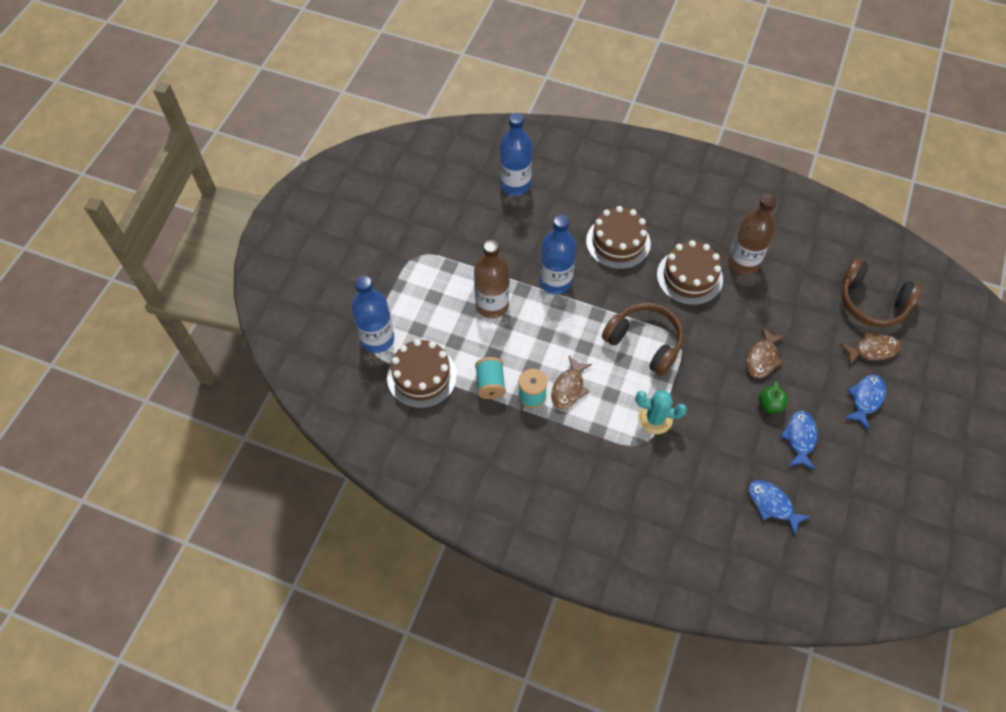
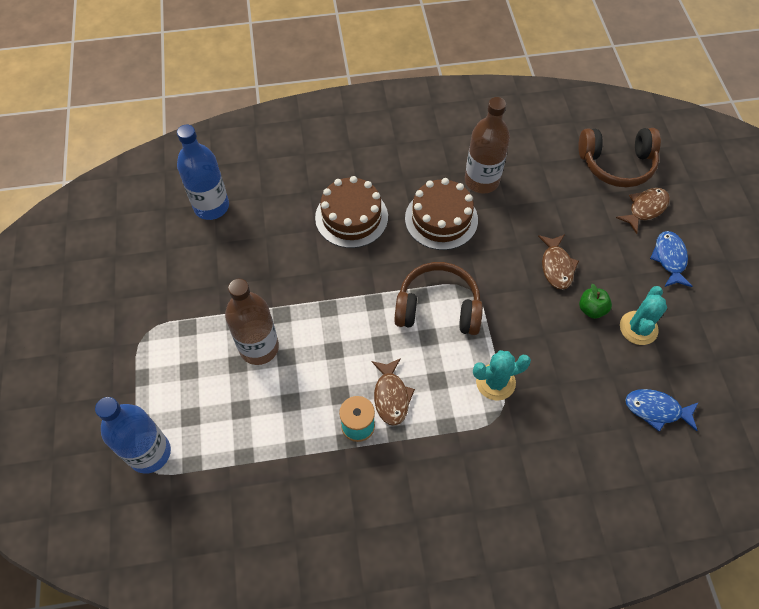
camera: 30 degrees left, 0 degrees up
brown cake [387,339,457,408] -> none
turquoise spool [475,357,506,399] -> none
blue bottle [539,215,576,295] -> none
blue fish [781,411,818,470] -> turquoise cactus [620,286,667,345]

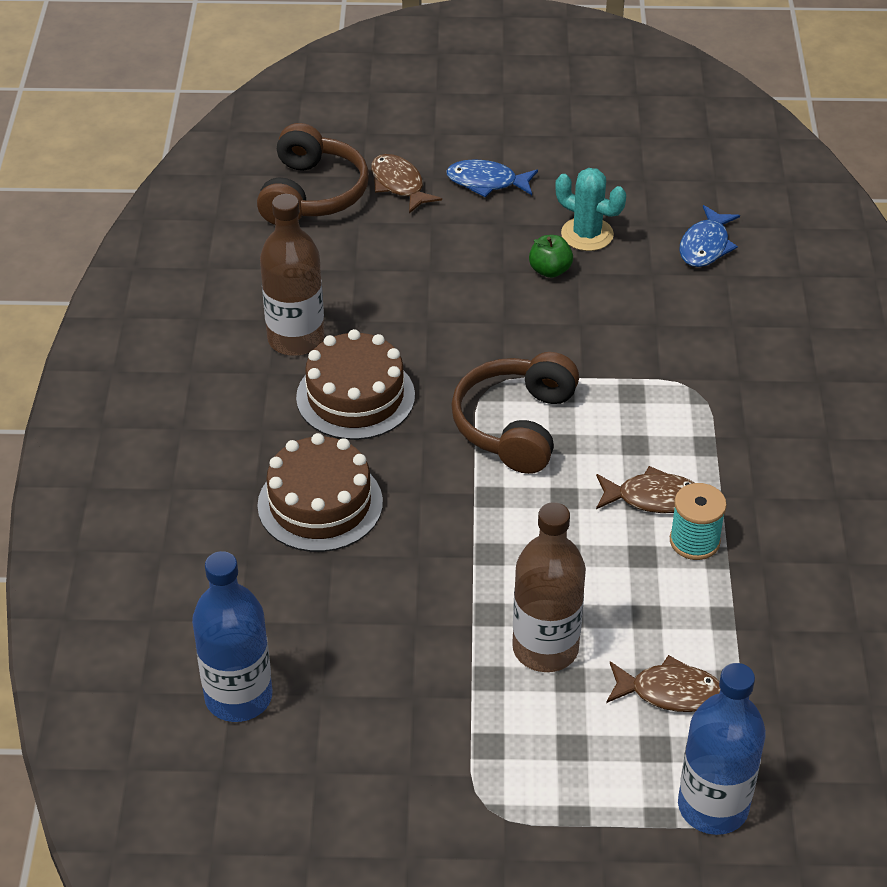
camera: 80 degrees left, 15 degrees down
turquoise cactus [473,350,531,401] -> none
brown fish [538,234,579,290] -> brown fish moved to [606,655,720,712]

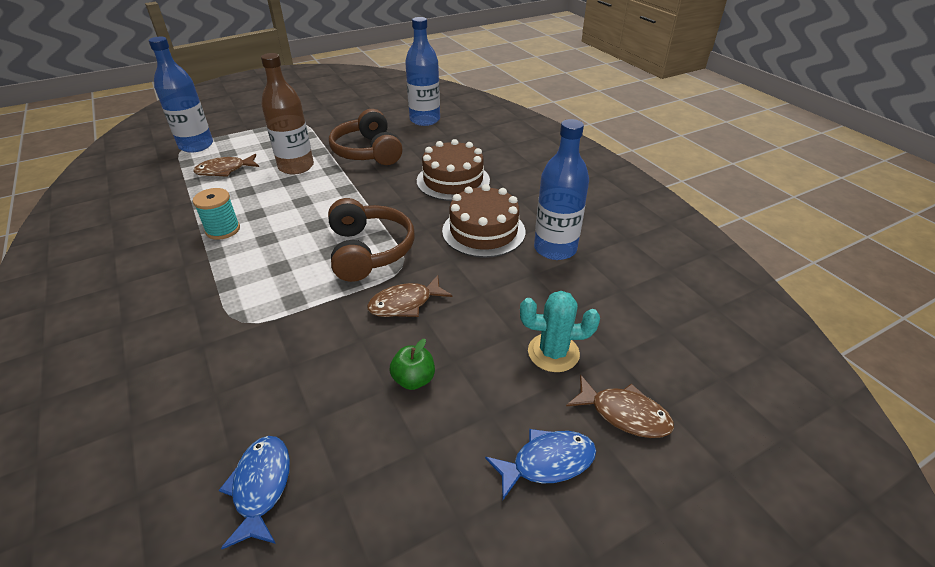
camera: 150 degrees right, 5 degrees down
brown headphones [257,123,369,225] -> brown headphones moved to [329,109,403,165]
brown bottle [260,194,325,356] -> blue bottle [534,119,589,260]
turquoise cactus [555,168,626,251] -> turquoise cactus moved to [520,291,600,372]
brown fish [596,466,694,513] -> brown fish moved to [367,275,453,317]

